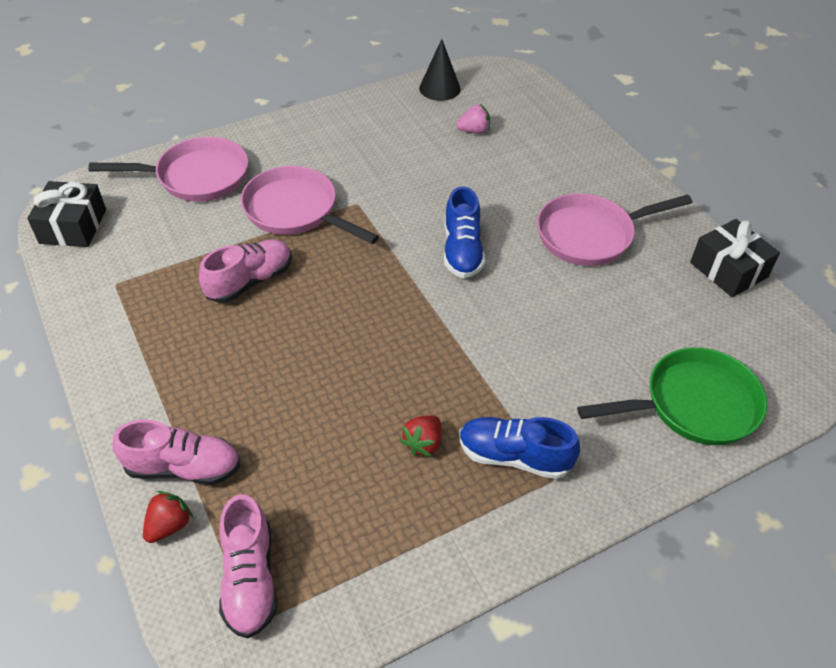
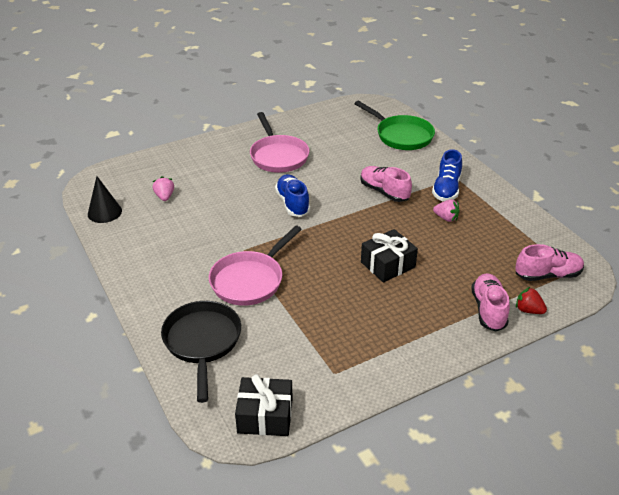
camera: 90 degrees left, 10 degrees down
pink pan [88,137,248,201] -> black pan [161,301,241,403]
pink shoe [199,239,292,303] -> pink shoe moved to [360,166,412,202]
red strawberry [400,415,441,457] -> pink strawberry [433,200,460,222]
blue shoe [444,186,485,278] -> blue shoe turned 105 degrees counterclockwise [275,174,310,217]
green pan [577,348,767,445] -> green pan turned 150 degrees clockwise [354,101,435,150]
black gift [690,219,780,297] -> black gift moved to [361,229,418,283]

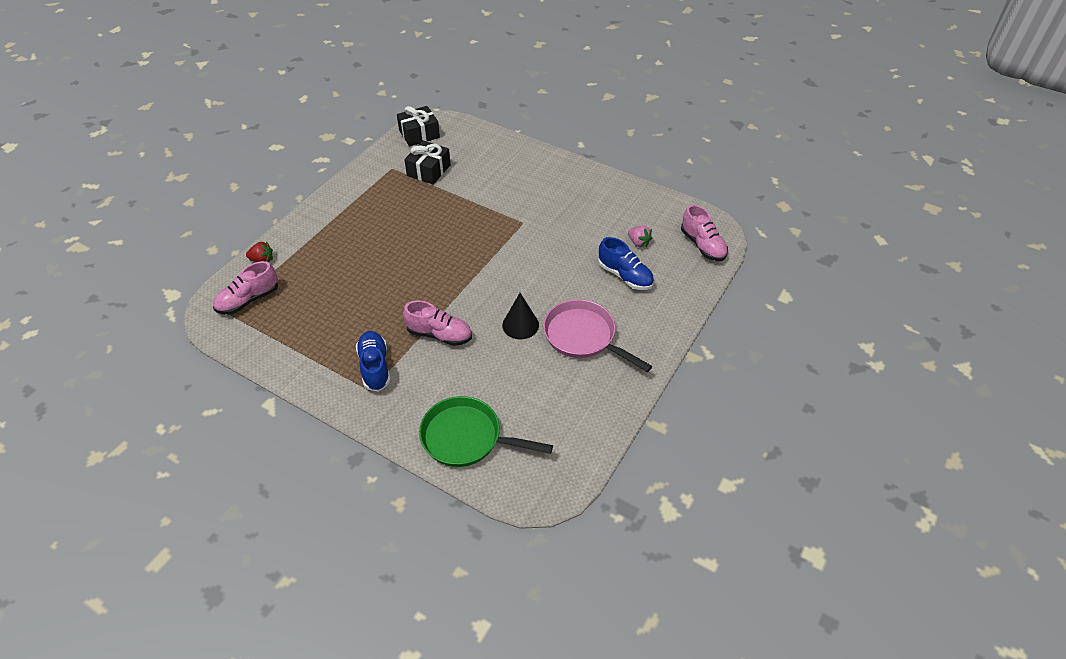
camera: 150 degrees right, 10 degrees up
black cone [88,176,122,223] -> black cone moved to [502,293,539,339]
black pan [161,301,241,403] -> none
pink pan [209,226,302,306] -> none
blue shoe [275,174,310,217] -> blue shoe moved to [598,237,654,290]
black gift [361,229,418,283] -> black gift moved to [404,140,451,185]
pink strawberry [433,200,460,222] -> none
pink shoe [471,273,510,332] -> pink shoe moved to [681,205,728,261]

